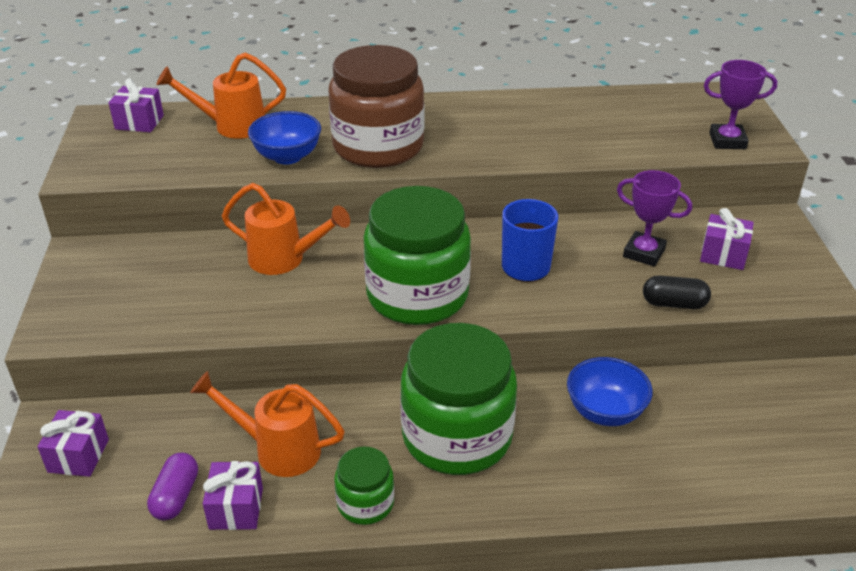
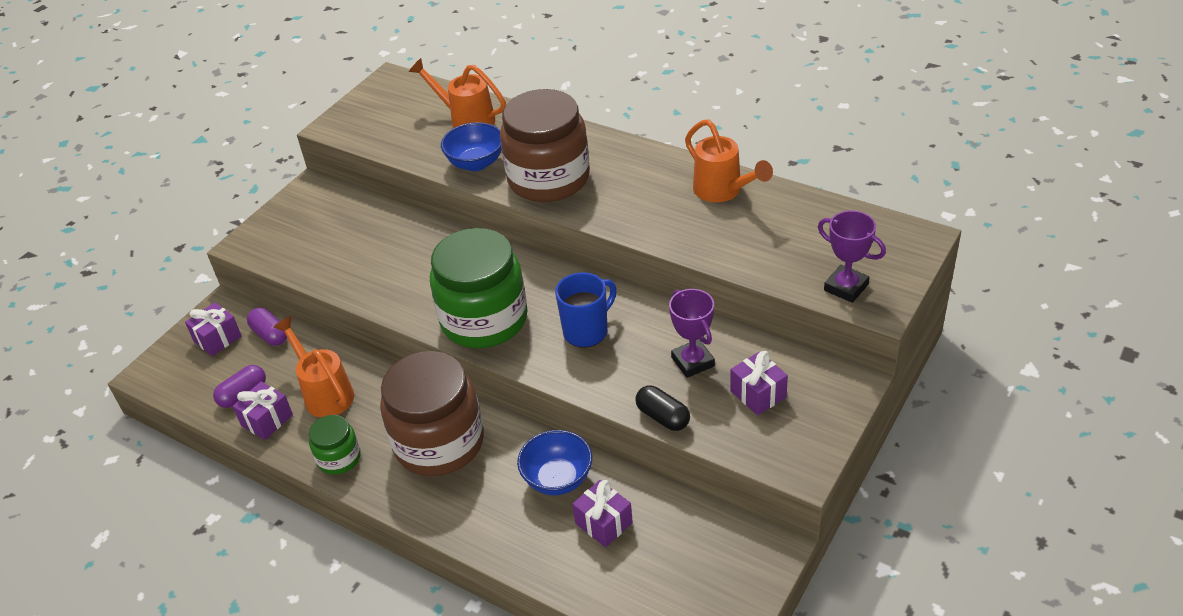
camera: 40 degrees right, 5 degrees up
purple gift [109,78,164,132] -> purple gift moved to [572,480,633,547]
orange watering can [222,183,350,275] -> orange watering can moved to [685,119,773,202]
green jar [400,323,517,475] -> brown jar [380,351,484,476]
none -> purple capsule [247,308,287,346]

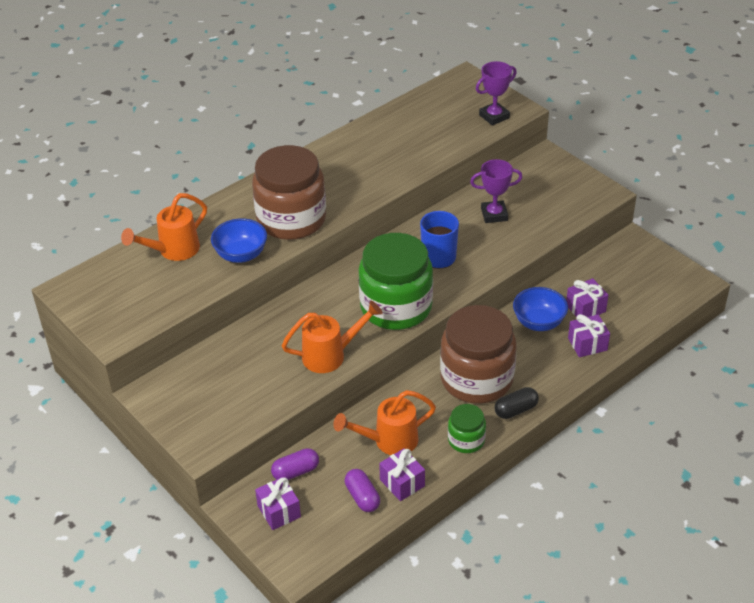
camera: 75 degrees left, 0 degrees up
black capsule [636,385,690,431] -> black capsule moved to [494,387,539,419]
orange watering can [685,119,773,202] -> orange watering can moved to [281,301,383,373]
purple gift [730,351,788,415] -> purple gift moved to [568,314,610,357]

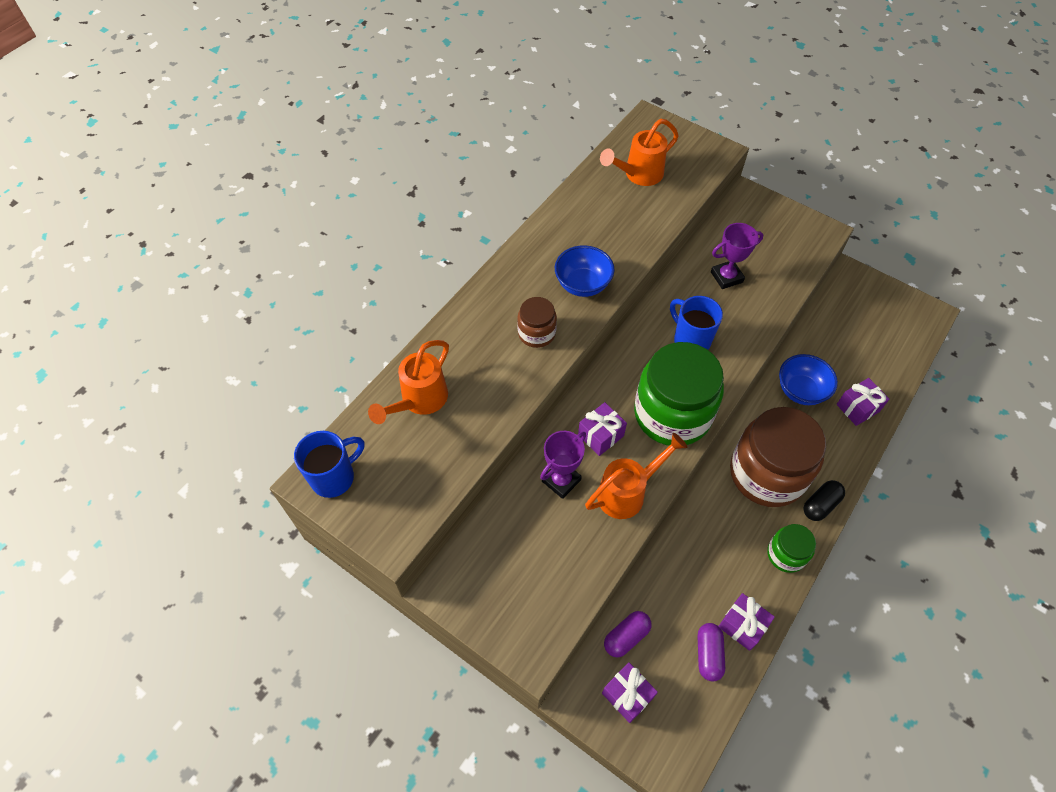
camera: 15 degrees left, 15 degrees up
blue bowl [211,218,267,263] -> blue bowl moved to [555,245,615,297]
brown jar [252,145,326,240] -> brown jar [517,297,557,348], size x0.49
orange watering can [333,390,436,455] -> orange watering can moved to [600,119,679,186]
purple capsule [345,469,380,512] -> purple capsule turned 45 degrees clockwise [697,623,725,681]
purple trophy [476,61,517,126] -> purple trophy moved to [540,431,586,499]
purple gift [566,278,608,317] -> purple gift moved to [578,402,627,456]
none -> blue mug [294,431,364,498]

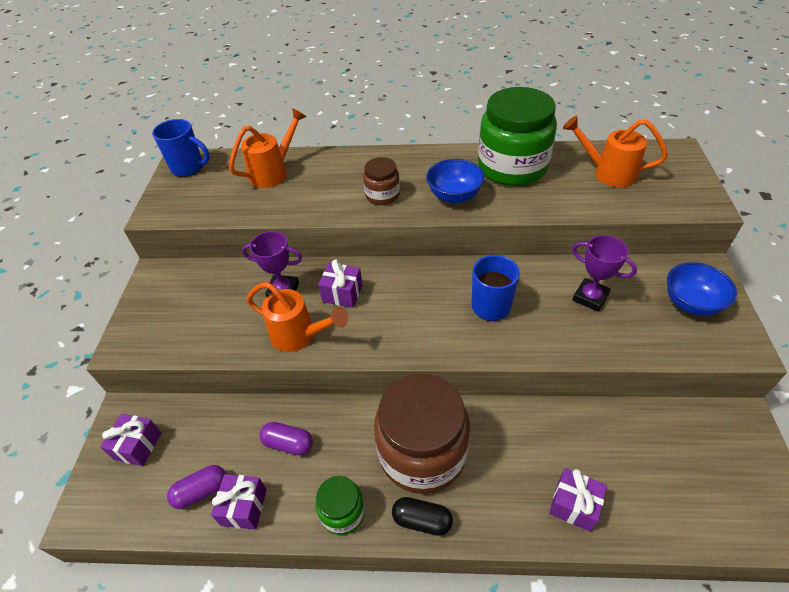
camera: 60 degrees right, 10 degrees down
orange watering can [368,340,449,424] -> orange watering can turned 135 degrees clockwise [229,108,307,188]
purple capsule [604,611,651,657] -> purple capsule moved to [260,422,313,455]
green jar [634,342,724,446] -> green jar moved to [478,87,557,186]
blue bowl [779,354,838,405] -> blue bowl moved to [667,262,737,316]

